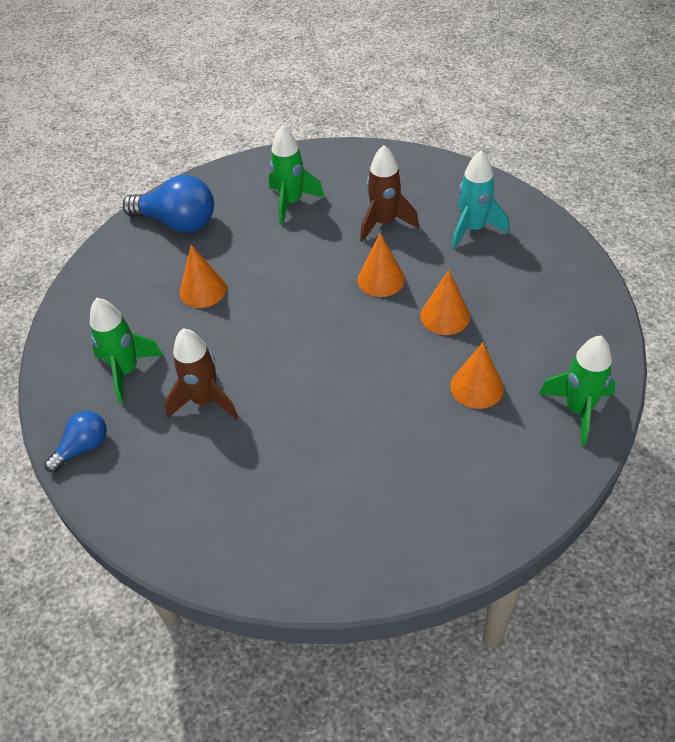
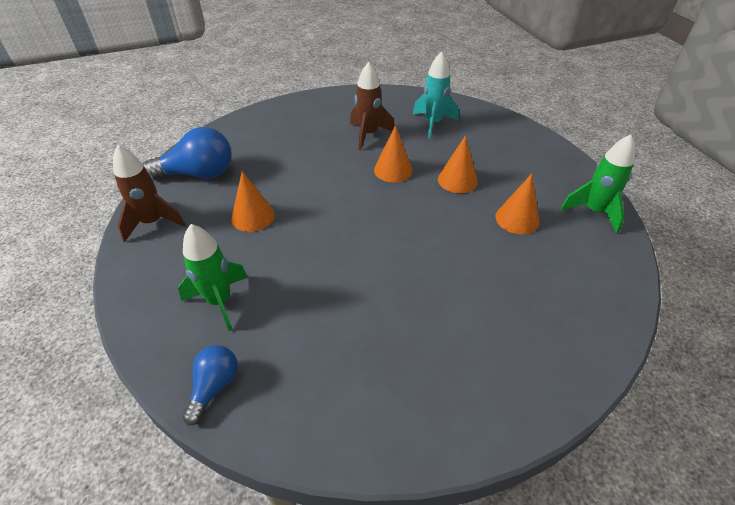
camera: 30 degrees left, 5 degrees down
brown rocket [165,328,238,419] -> brown rocket moved to [113,145,186,242]
green rocket [269,125,324,225] -> none

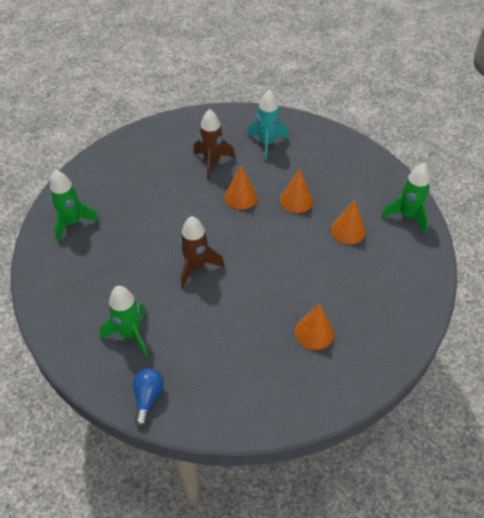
camera: 10 degrees left, 5 degrees up
brown rocket [113,145,186,242] -> brown rocket moved to [180,216,225,288]
blue light bulb [143,127,232,180] -> green rocket [50,170,100,242]
orange cone [231,171,275,232] -> orange cone moved to [295,304,334,350]

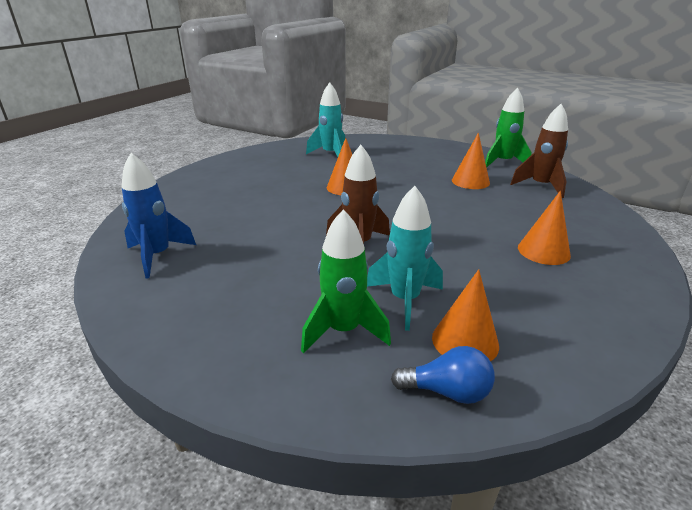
camera: 30 degrees left, 20 degrees down
green rocket [50,170,100,242] -> blue rocket [122,153,196,278]
blue light bulb [133,368,164,426] -> blue light bulb turned 120 degrees clockwise [391,346,495,404]
brown rocket [193,109,235,180] -> brown rocket moved to [510,104,568,198]
orange cone [280,168,313,213] -> orange cone moved to [432,269,499,362]
none -> turquoise rocket [367,186,443,331]

